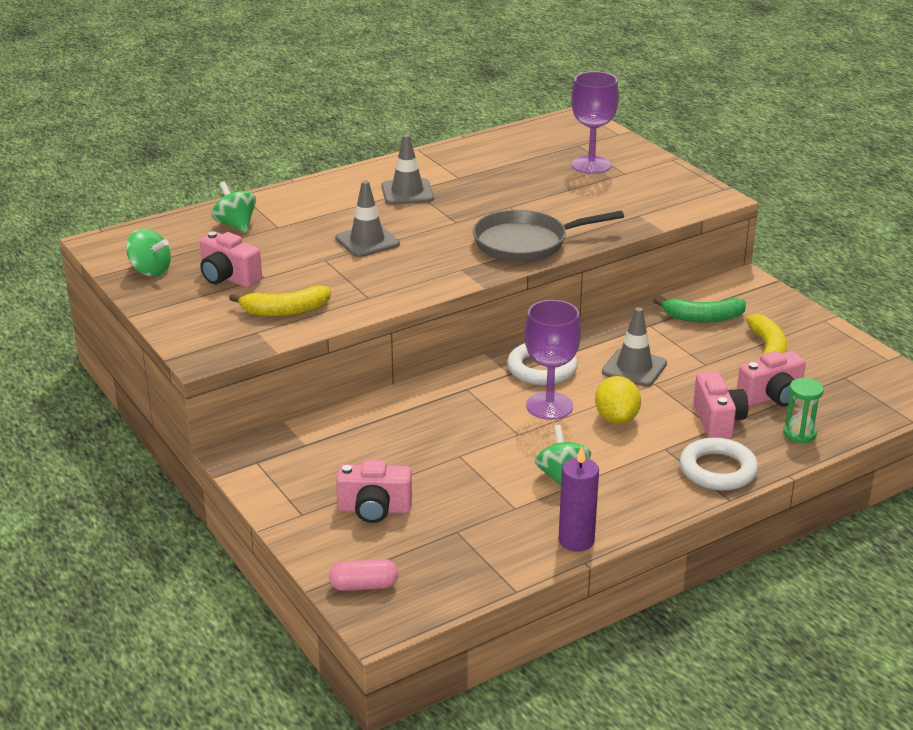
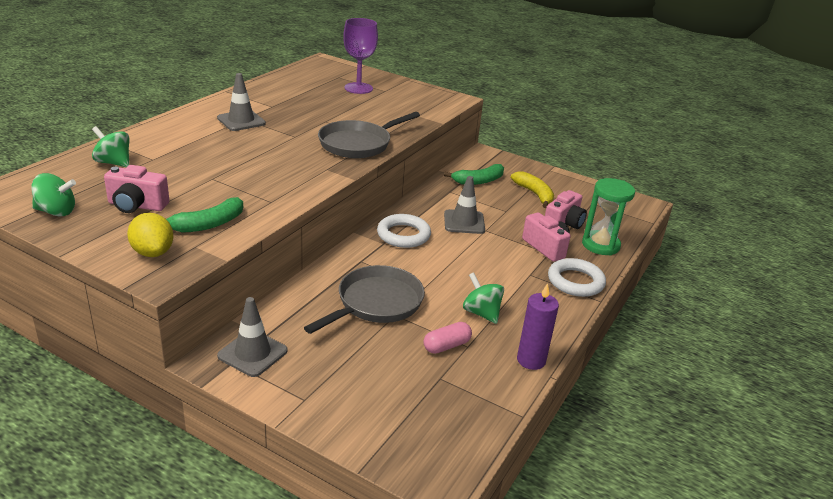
camera: 30 degrees left, 0 degrees up
yellow banana [229,285,331,316] -> green banana [166,197,243,233]
pink capsule [329,559,399,591] -> pink capsule moved to [424,322,472,354]
grey traffic cone [335,180,400,257] -> grey traffic cone moved to [217,297,288,377]
pink camera [336,460,412,523] -> none
purple goblet [524,300,581,420] -> none
yellow lemon [595,376,641,424] -> yellow lemon moved to [127,213,173,257]
green hourglass [783,378,824,443] -> green hourglass [582,178,635,256], size x1.64
none -> grey pan [304,265,425,334]

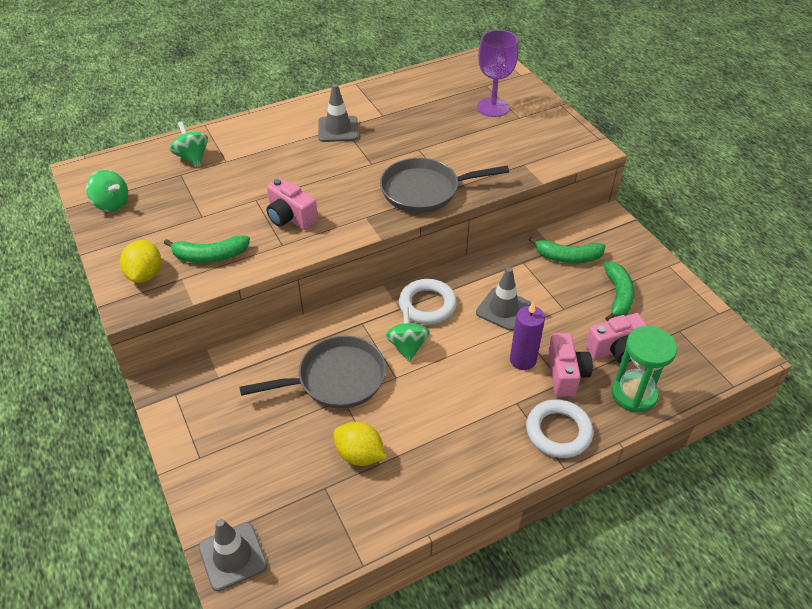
camera: 35 degrees right, 15 degrees up
pink camera [104,165,169,213] -> pink camera moved to [266,178,318,230]
grey traffic cone [217,297,288,377] -> grey traffic cone moved to [199,519,267,591]
pink capsule [424,322,472,354] -> yellow lemon [333,422,386,466]
green spinning top [463,272,504,324] -> green spinning top moved to [385,307,430,362]
yellow banana [511,171,554,208] -> green banana [603,262,635,321]
purple candle [517,283,559,370] -> purple candle moved to [510,301,545,370]

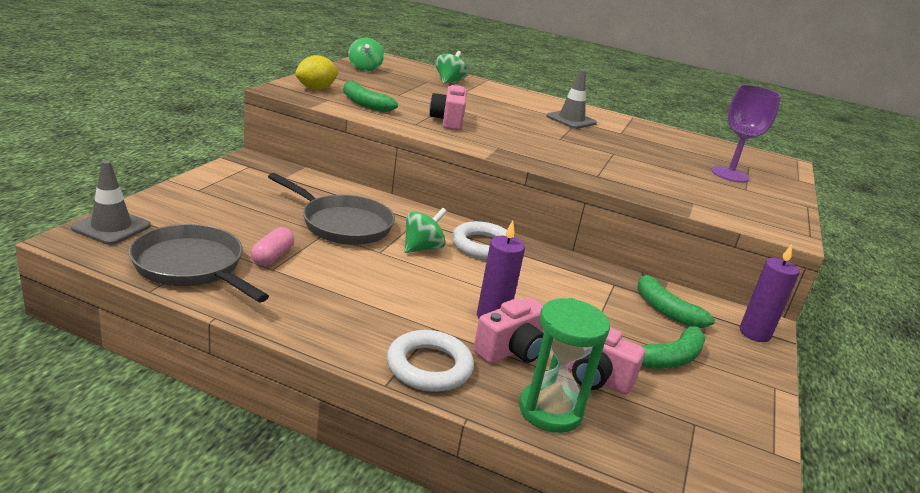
camera: 45 degrees right, 20 degrees down
yellow lemon [333,422,386,466] -> pink capsule [251,227,294,266]
grey pan [380,158,509,213] -> grey pan moved to [129,224,269,302]
grey traffic cone [476,267,531,331] -> none
none -> purple candle [739,245,800,342]

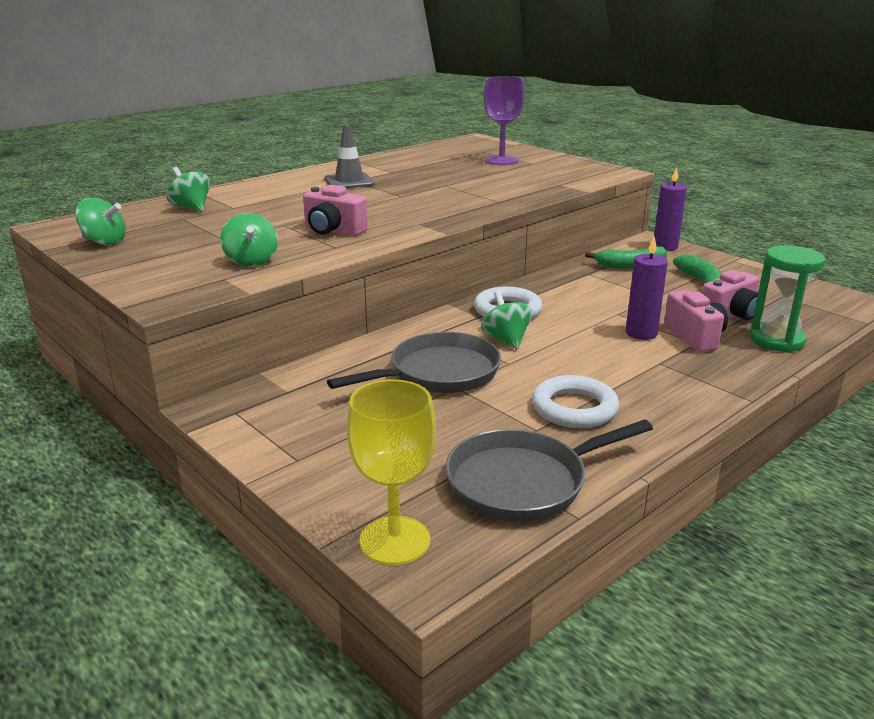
camera: 60 degrees left, 0 degrees up
grey traffic cone [71,160,151,245] -> yellow goblet [347,380,436,565]
pink capsule [251,227,294,266] -> none
yellow lemon [295,55,339,90] -> none
green banana [343,80,398,112] -> green spinning top [220,213,278,267]
white ring [387,330,474,392] -> white ring moved to [532,375,619,428]

